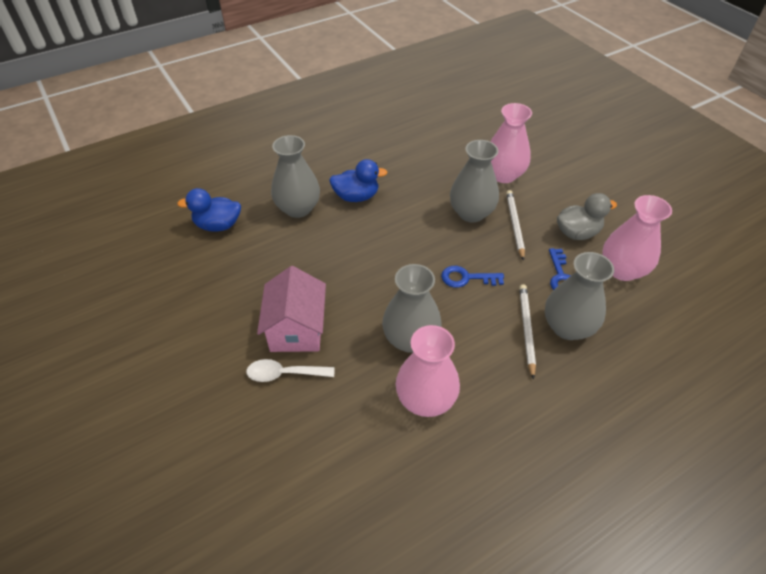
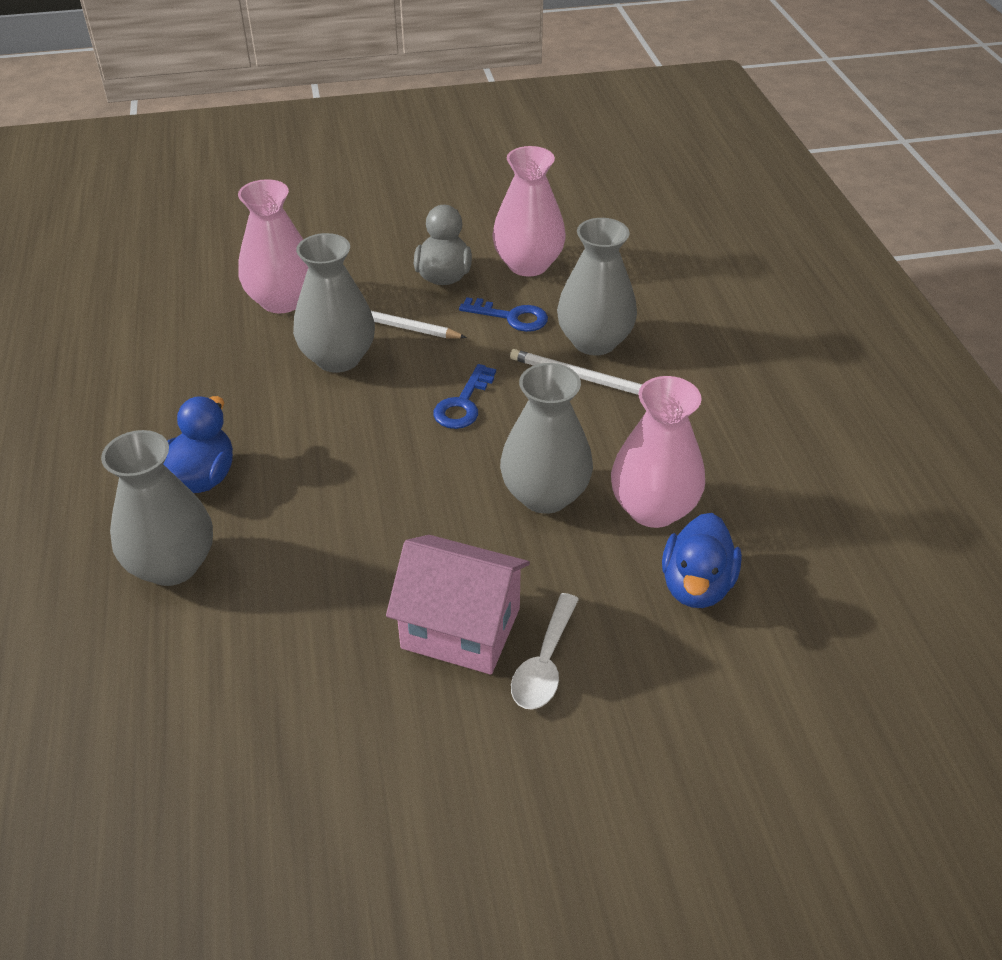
camera: 70 degrees left, 5 degrees down
blue duck [177,188,241,232] -> blue duck moved to [662,513,742,608]

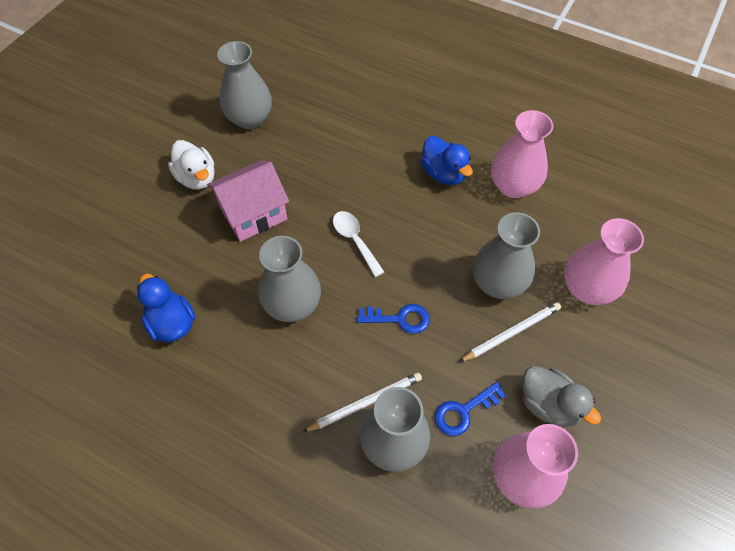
camera: 130 degrees right, 15 degrees up
grey vase [101,430,213,586] -> grey vase moved to [217,41,272,129]
blue key [433,364,496,429] -> blue key turned 120 degrees clockwise [357,304,430,334]
white spoon [511,593,579,710] -> white spoon moved to [333,211,384,277]
pink vase [611,376,705,528] -> pink vase moved to [491,110,554,198]
none -> white duck [168,140,215,189]

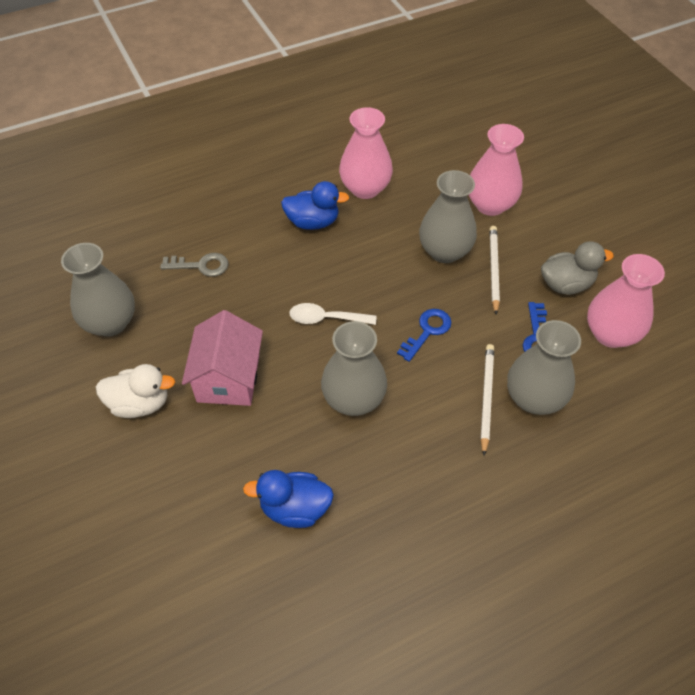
camera: 55 degrees left, 5 degrees down
none -> grey key [160,253,229,277]

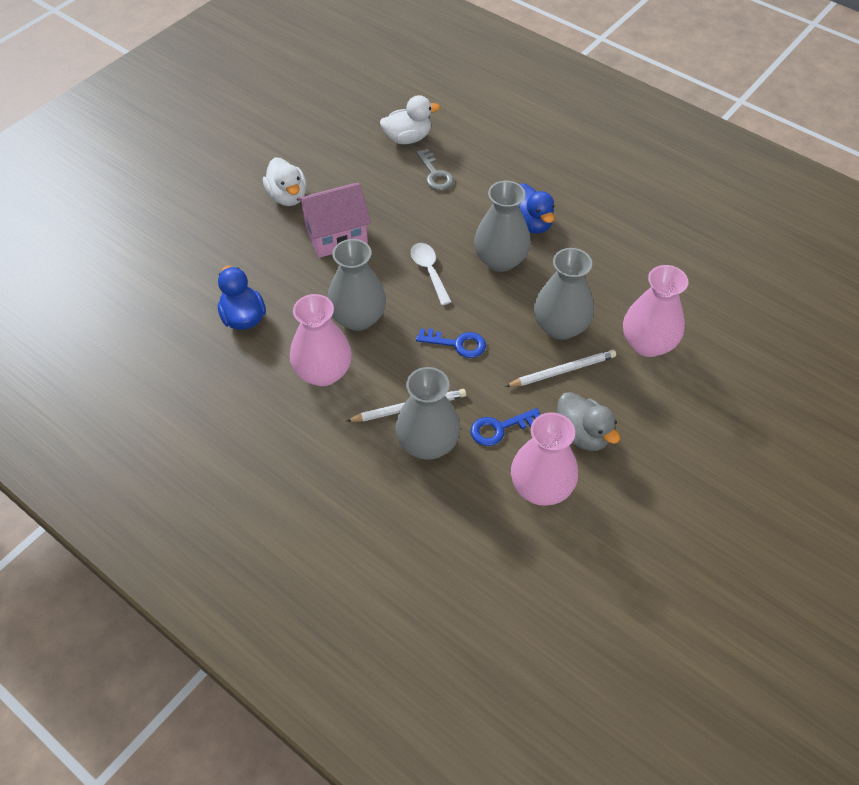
camera: 65 degrees right, 0 degrees up
grey vase [61,243,135,337] -> grey vase moved to [474,181,531,272]
pink vase [339,107,393,199] -> pink vase moved to [290,294,352,386]
none -> white duck [380,95,440,144]

